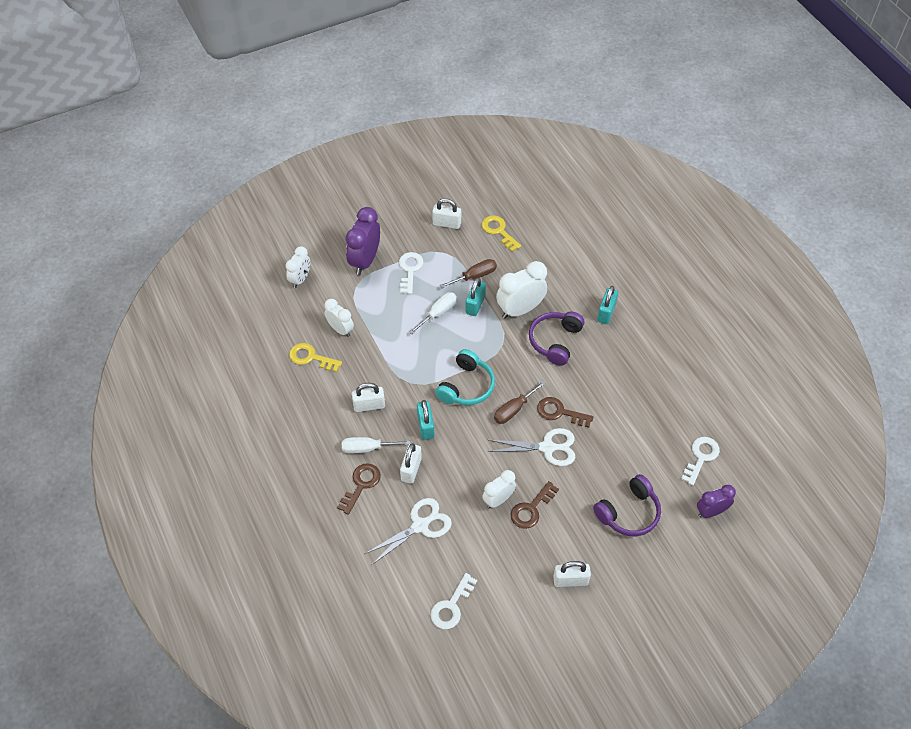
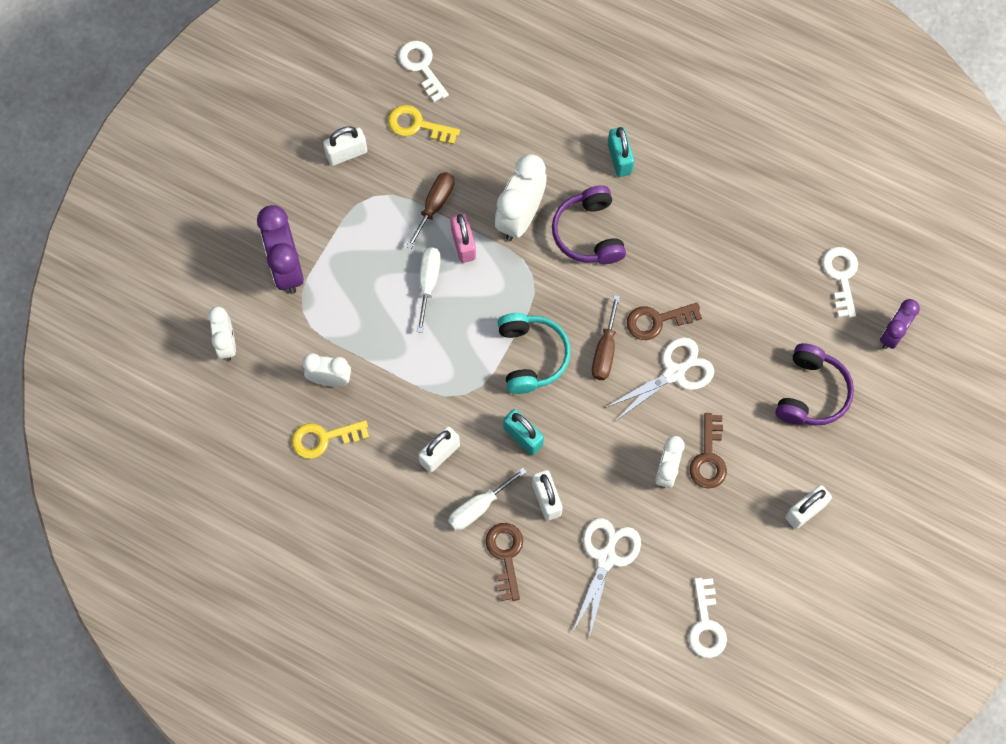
camera: 35 degrees left, 15 degrees up
white key [399,252,423,294] -> white key moved to [398,41,449,102]
turquoise padlock [466,278,486,316] -> pink padlock [450,213,476,263]

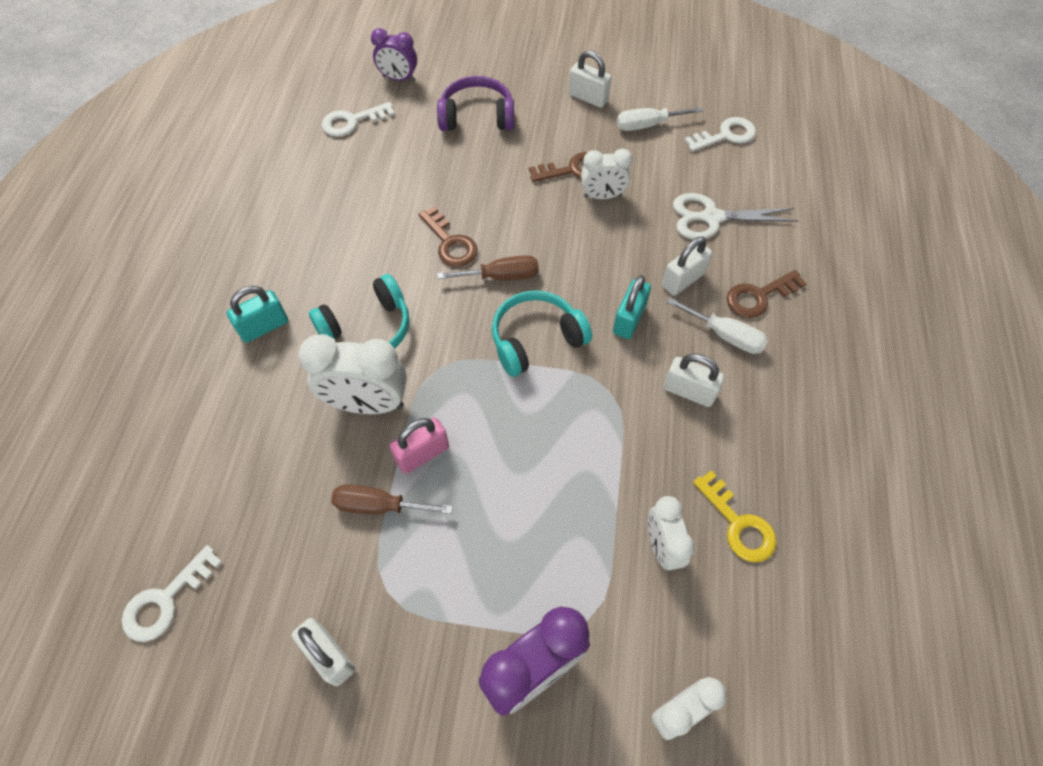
camera: 110 degrees left, 10 degrees down
yellow key [388,105,460,145] -> none
white screwdriver [417,247,441,333] -> white screwdriver moved to [617,107,703,131]
purple headphones [552,185,626,264] -> turquoise headphones [309,274,409,348]
white scissors [605,337,714,422] -> none

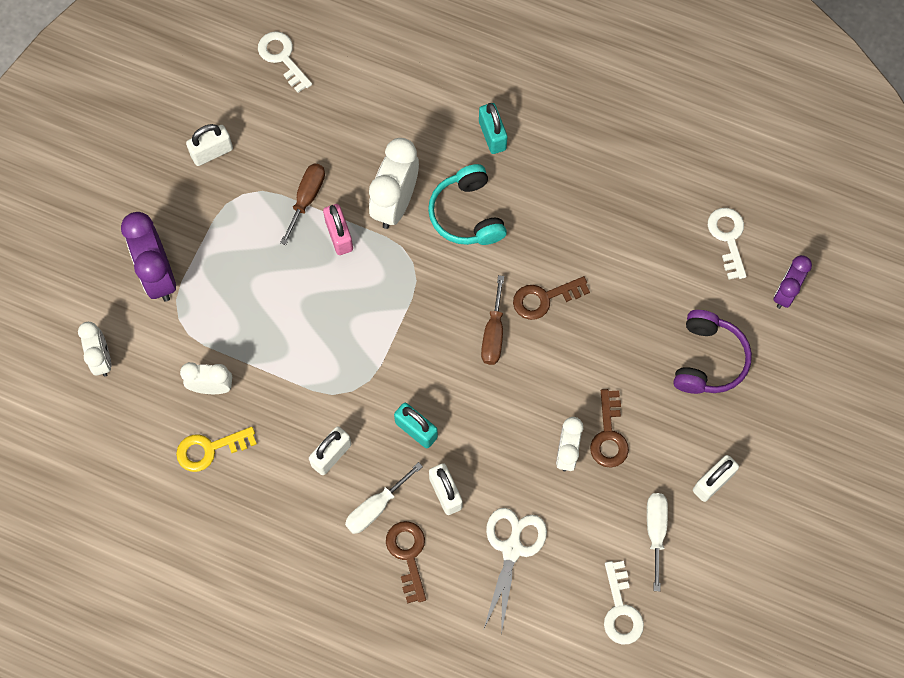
camera: 105 degrees right, 10 degrees up
turquoise headphones [492,290,592,377] -> none

